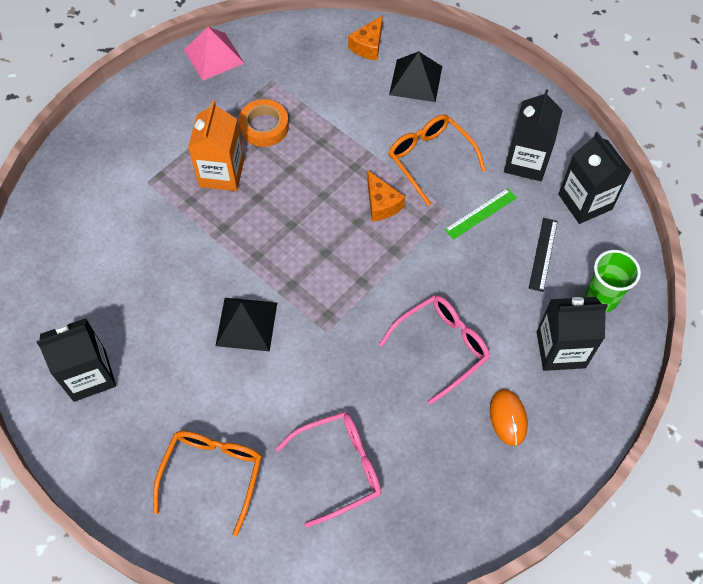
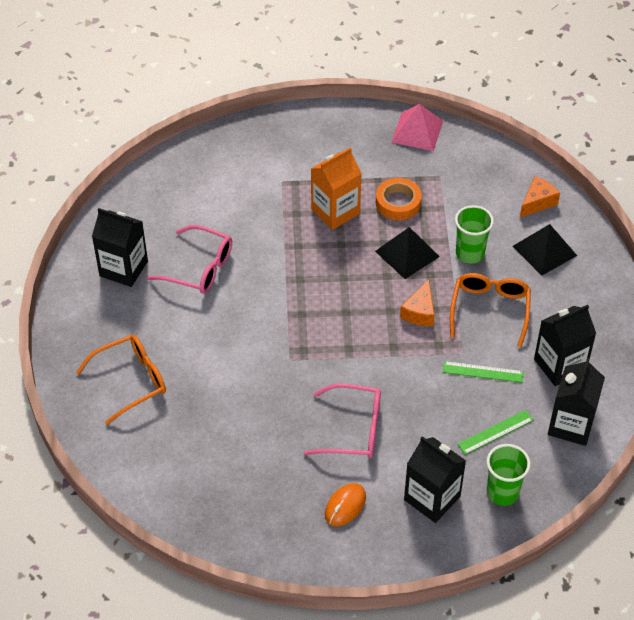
camera: 45 degrees right, 10 degrees down
black pyramid [215,298,277,351] -> black pyramid moved to [375,227,440,279]
pink glasses [276,412,381,528] -> pink glasses moved to [147,225,232,294]
orange cheese [348,15,383,61] -> orange cheese turned 150 degrees clockwise [520,176,560,217]
black ruler [529,218,558,292] -> green ruler [458,410,533,455]
none -> green cup [455,205,494,264]

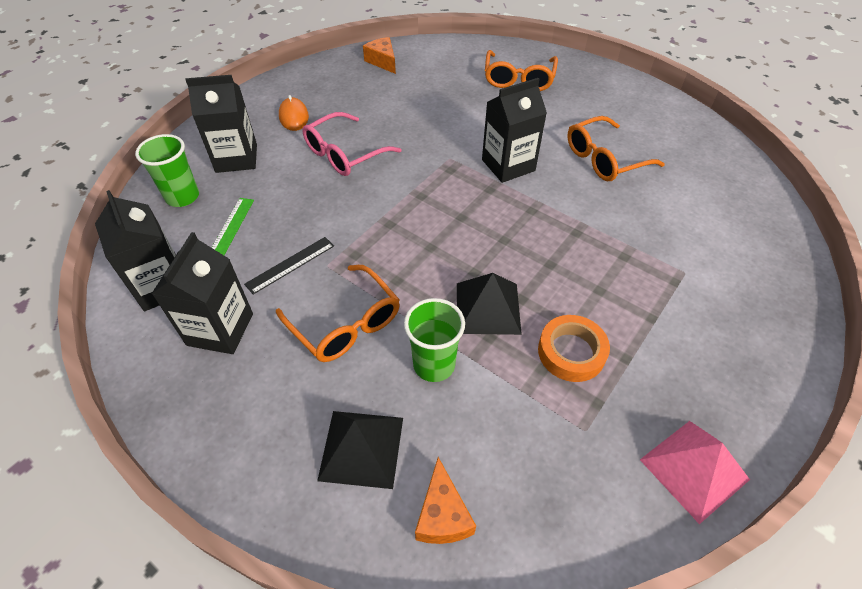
camera: 130 degrees right, 0 degrees up
black carton [92,208,148,287] -> black carton moved to [482,78,547,183]
pink glasses [147,225,232,294] -> orange glasses [567,116,665,181]
orange carton [311,147,362,230] -> none
orange cheese [400,279,435,326] -> orange cheese moved to [363,37,396,74]
green ruler [443,361,523,383] -> black ruler [244,237,334,295]

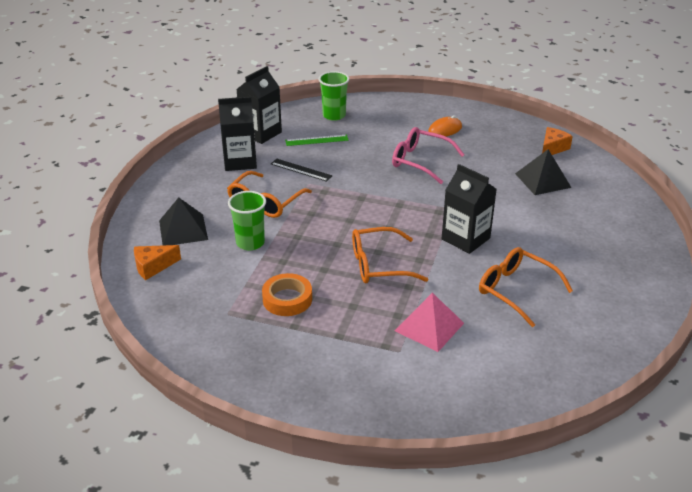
camera: 70 degrees right, 15 degrees down
black carton [185,75,257,173] -> none
black pyramid [457,273,522,335] -> black pyramid moved to [515,149,572,195]
orange glasses [485,50,558,91] -> orange glasses moved to [352,227,428,283]
pink pyramid [640,421,750,524] -> pink pyramid moved to [395,293,464,352]

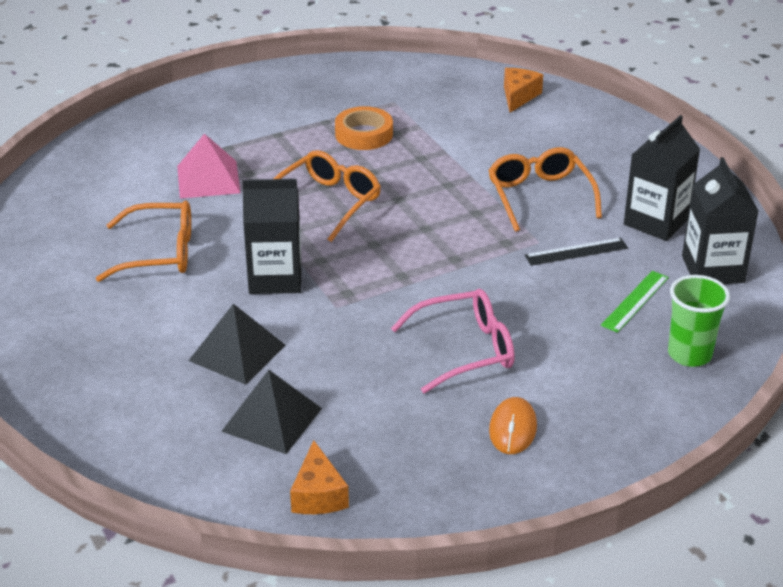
camera: 135 degrees right, 0 degrees up
black pyramid [159,198,208,245] -> black pyramid moved to [188,304,286,385]
green cup [228,191,266,250] -> none

